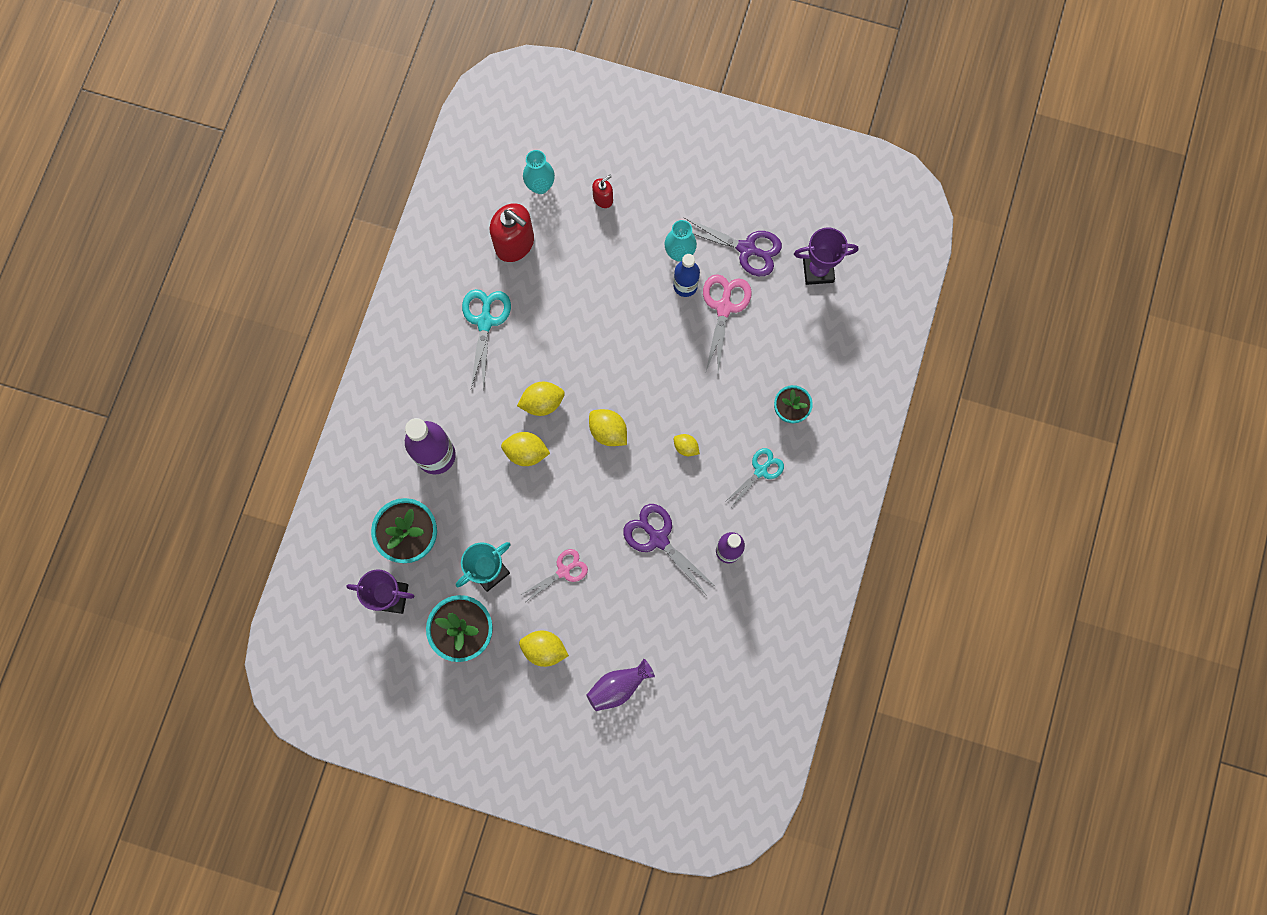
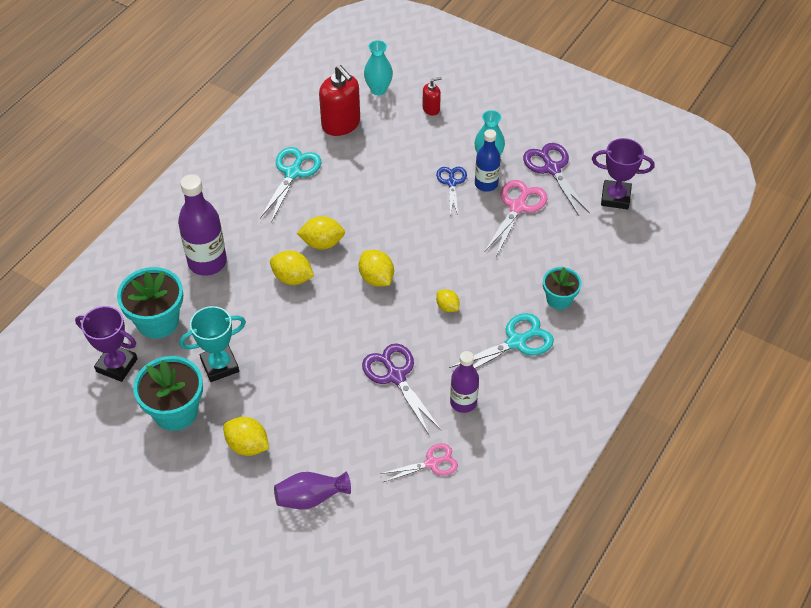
camera: 15 degrees right, 25 degrees down
pink scissors [521,549,588,601] -> pink scissors moved to [380,443,458,482]
purple scissors [684,218,782,276] -> purple scissors turned 150 degrees counterclockwise [523,143,590,216]
turquoise scissors [726,448,784,506] -> turquoise scissors [449,313,554,368], size x1.52
none -> blue scissors [436,167,467,215]

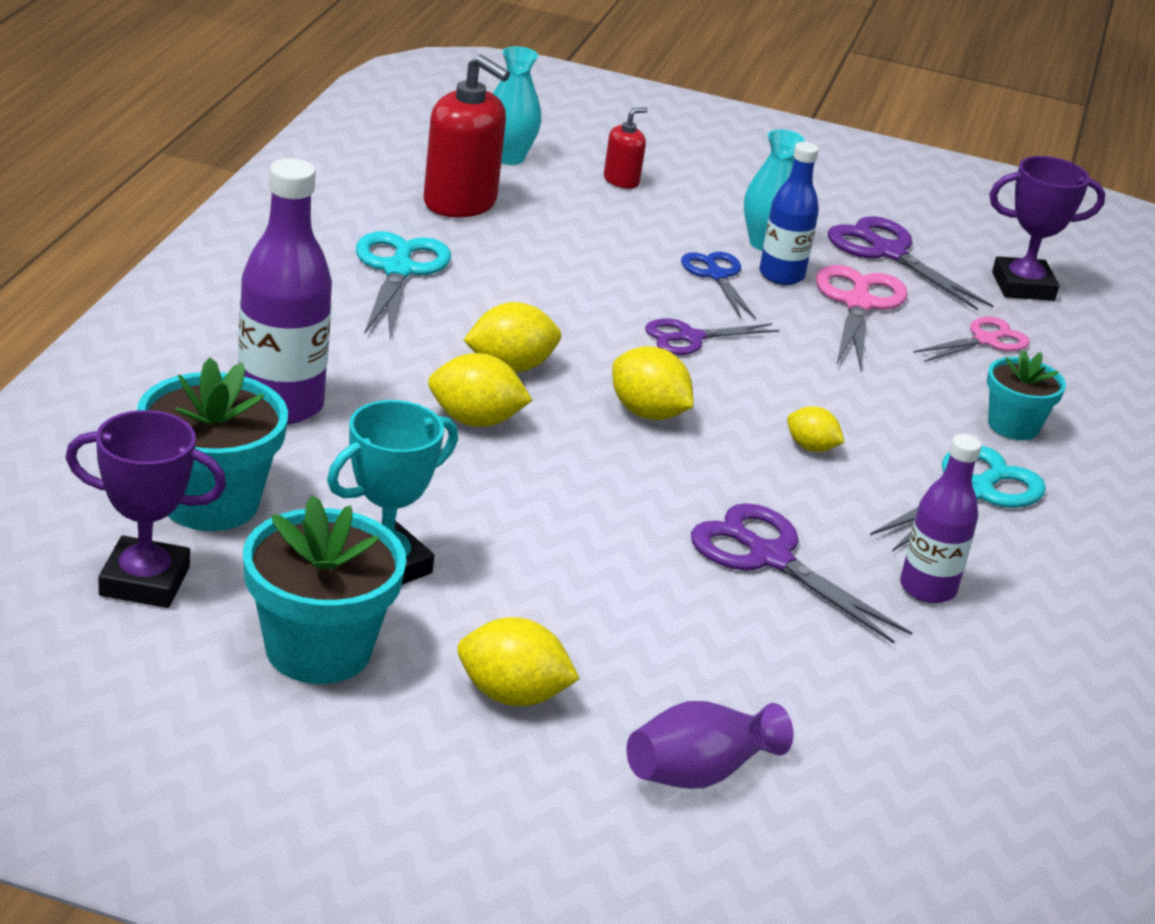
camera: 20 degrees left, 20 degrees down
pink scissors [380,443,458,482] -> pink scissors moved to [913,317,1030,362]
none -> purple scissors [645,319,779,355]

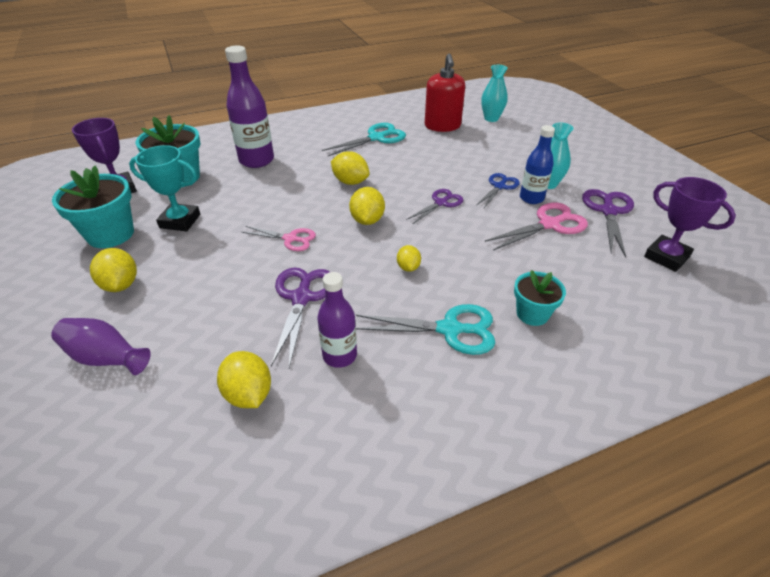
camera: 55 degrees right, 10 degrees up
yellow lemon [428,353,532,427] -> yellow lemon moved to [217,351,271,408]
red soap dispenser [604,107,648,189] -> none
purple scissors [645,319,779,355] -> purple scissors turned 105 degrees clockwise [406,189,463,224]
pink scissors [913,317,1030,362] -> pink scissors moved to [242,226,316,251]

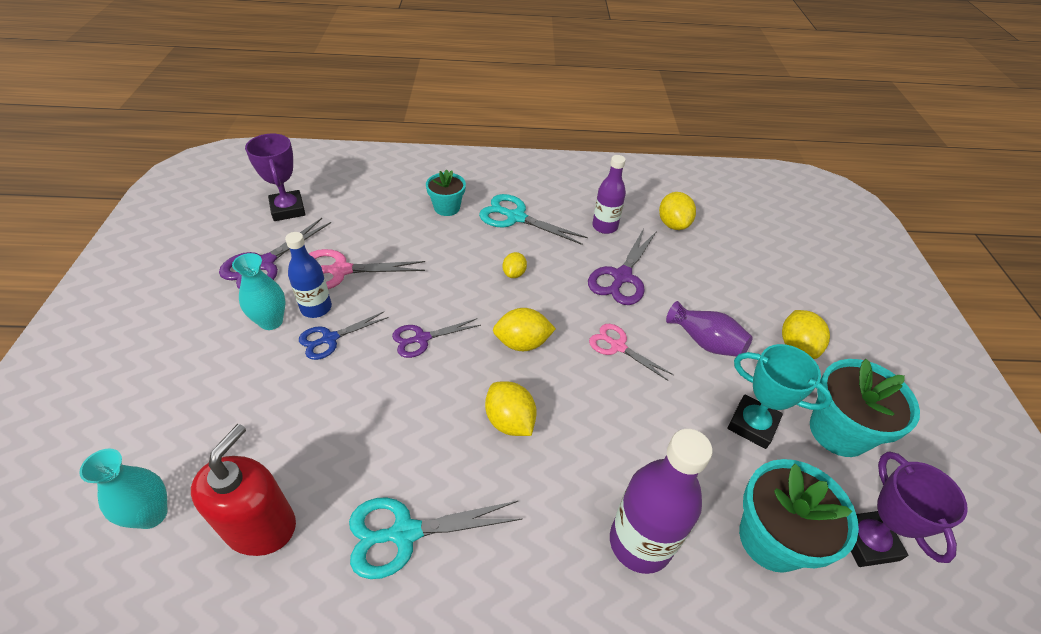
camera: 160 degrees left, 5 degrees up
purple vase [51,318,151,375] -> purple vase moved to [666,301,753,357]
yellow lemon [349,187,385,225] -> yellow lemon turned 60 degrees clockwise [493,308,556,351]

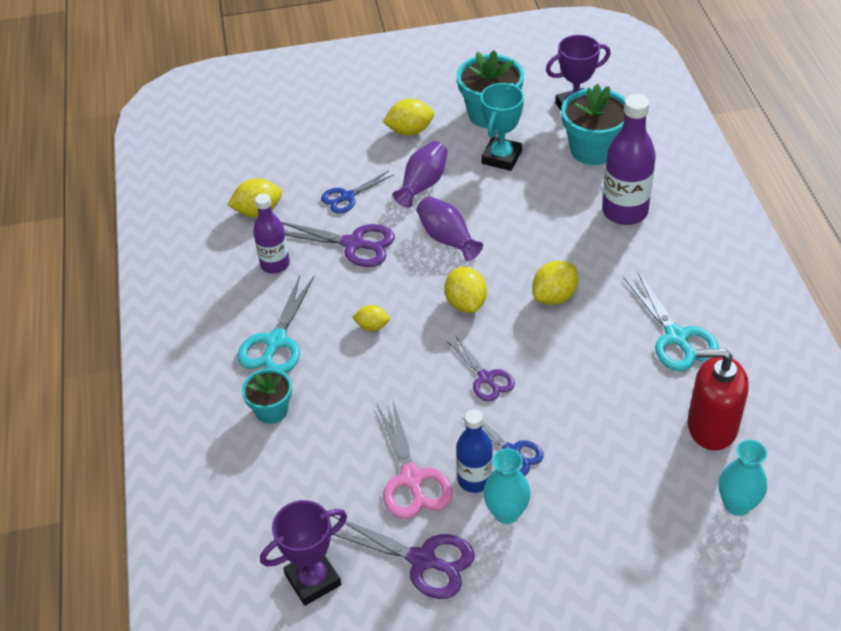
camera: 95 degrees left, 0 degrees up
pink scissors [589,324,674,381] -> purple vase [416,196,483,261]
none -> blue scissors [321,171,394,214]

